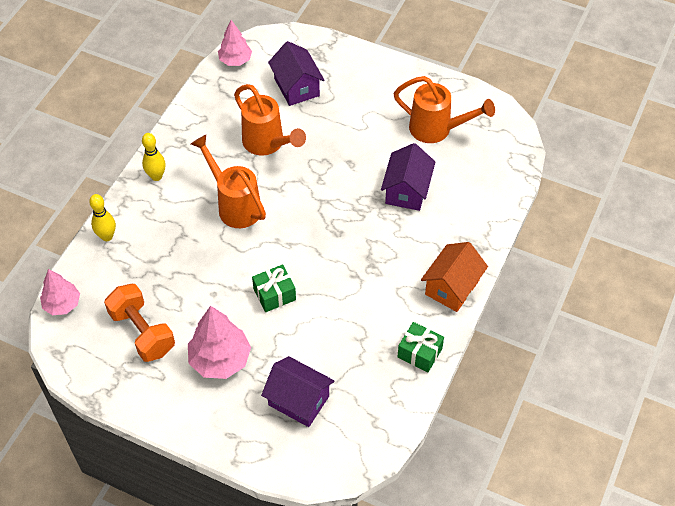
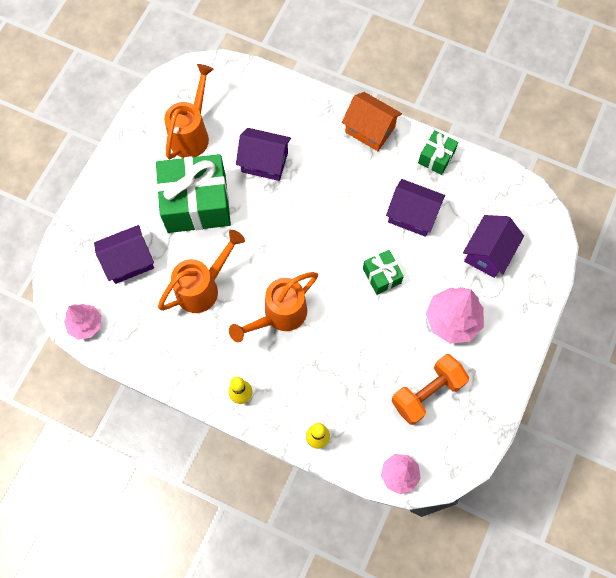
camera: 90 degrees left, 15 degrees up
none -> green gift [156,154,231,233]
none -> purple house [386,179,445,237]

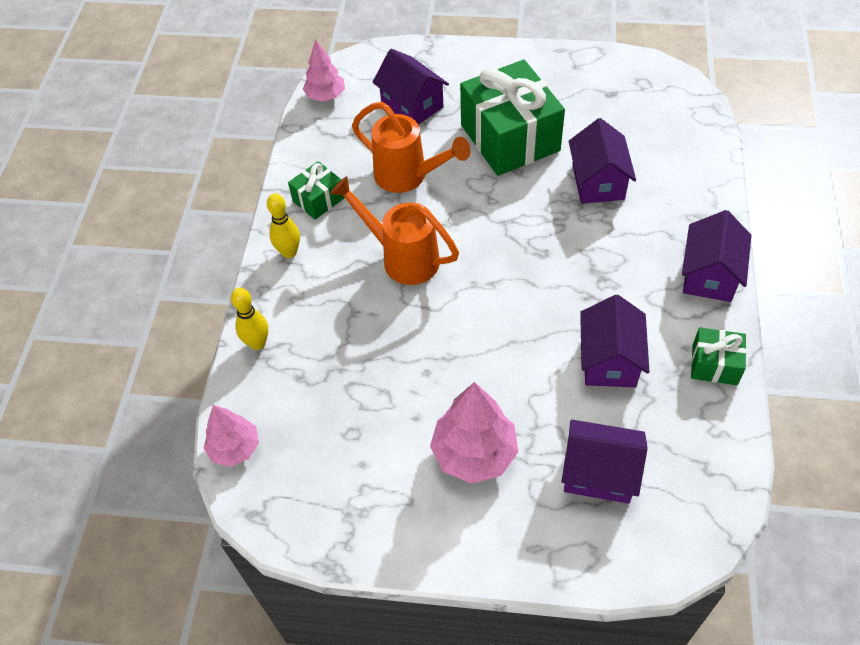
camera: 75 degrees right, 15 degrees down
orange watering can [164,64,214,159] -> none
orange house [342,92,402,151] -> purple house [682,210,752,302]
green gift [363,250,404,295] -> green gift moved to [288,161,345,220]
orange dumbbell [392,354,469,425] -> none

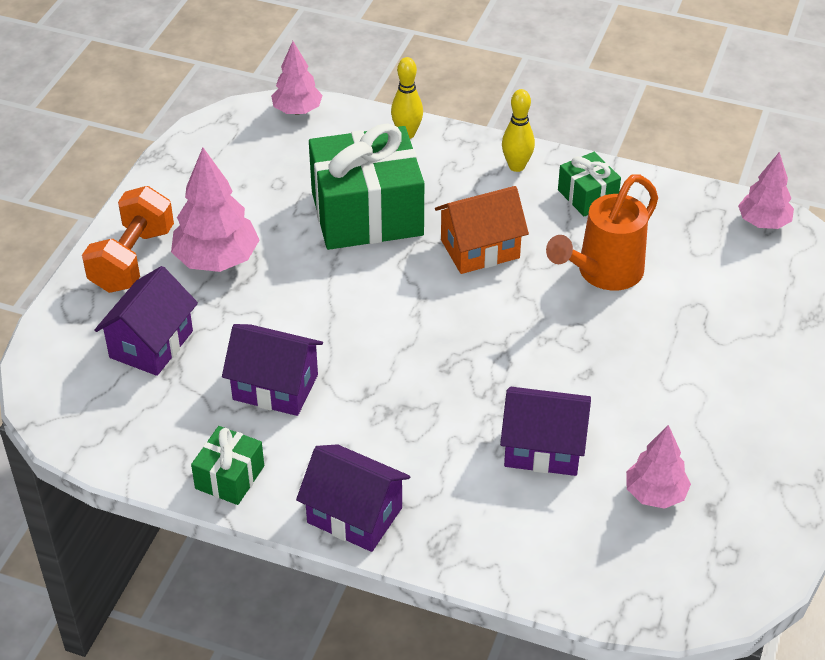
camera: 100 degrees right, 10 degrees down
orange watering can [330,176,459,285] -> orange house [435,186,529,274]
purple house [372,49,449,124] -> none
green gift [460,60,565,176] -> green gift moved to [309,124,424,250]
none -> orange dumbbell [82,186,174,293]
none -> pink tree [626,425,691,509]

